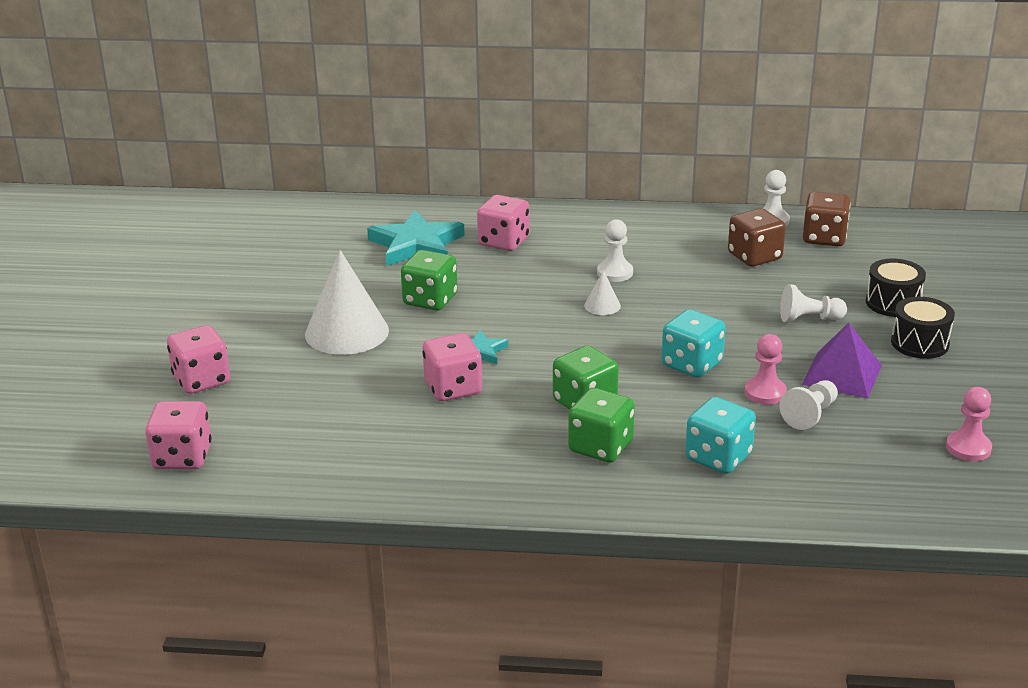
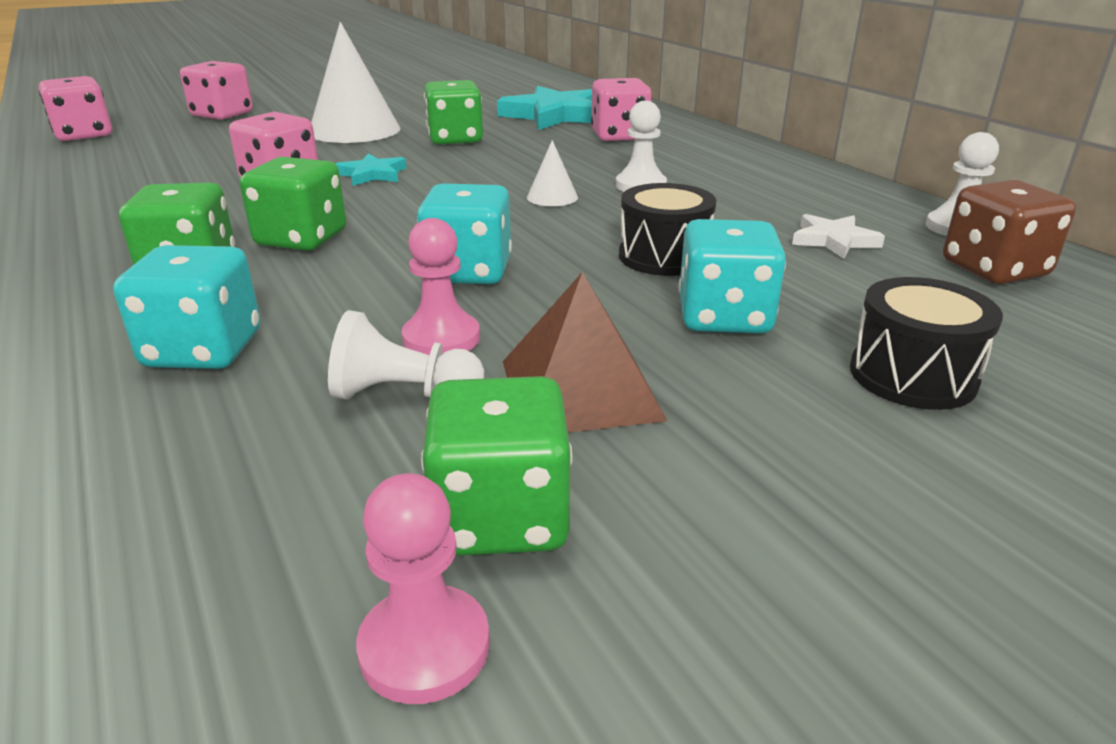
camera: 55 degrees right, 0 degrees up
brown dice [728,208,786,267] -> white star [792,214,885,259]
white pawn [780,284,847,323] -> turquoise dice [678,219,786,334]
purple pyramid [802,323,882,399] -> brown pyramid [503,272,667,433]
black drum [891,297,955,359] -> black drum moved to [619,183,717,276]
none -> green dice [421,376,572,556]

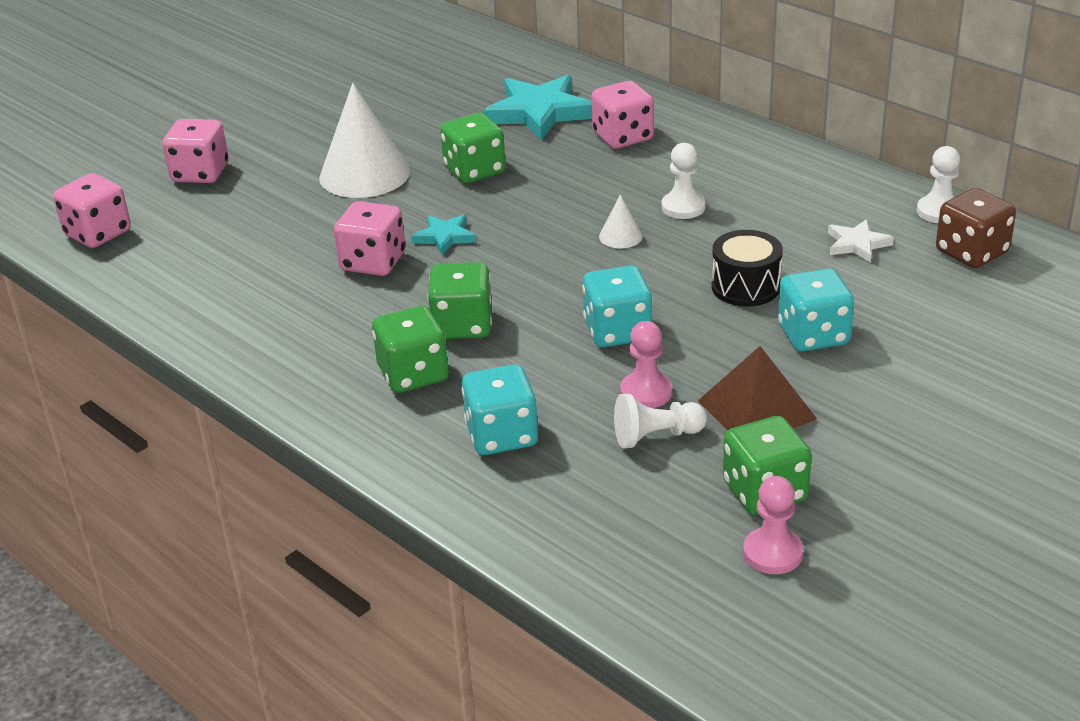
camera: 15 degrees left, 5 degrees up
black drum [850,277,1003,410] -> none

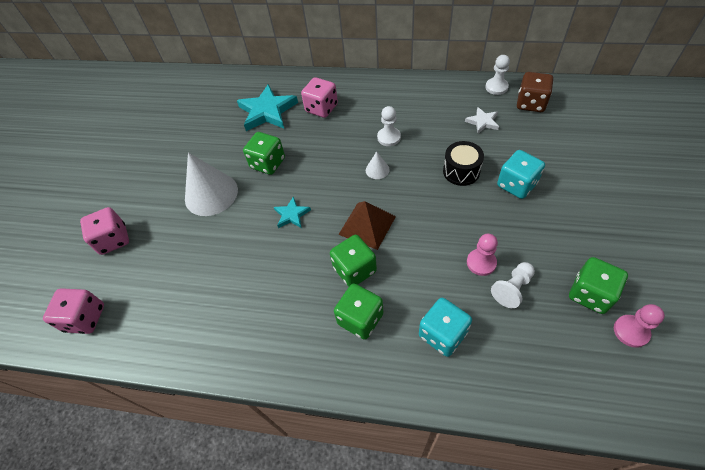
camera: 30 degrees left, 20 degrees up
pink dice [334,201,406,276] -> none
turquoise dice [582,265,652,347] -> none
brown pyramid [698,346,817,430] -> brown pyramid moved to [338,201,396,250]

